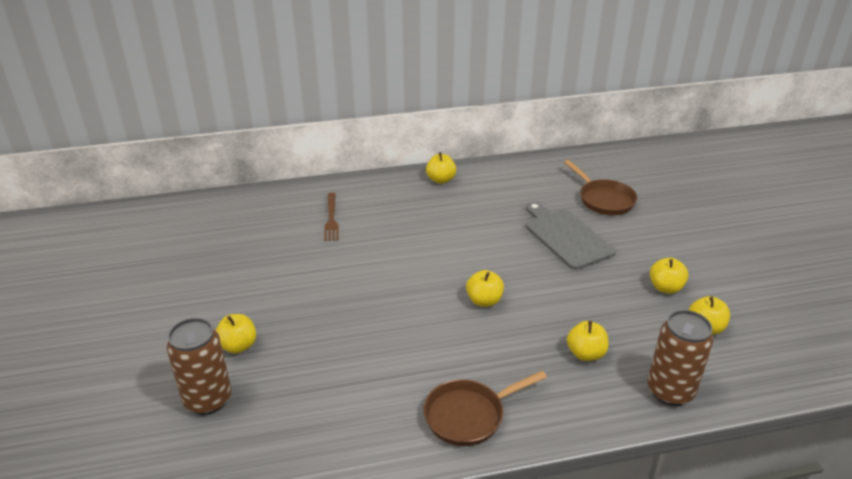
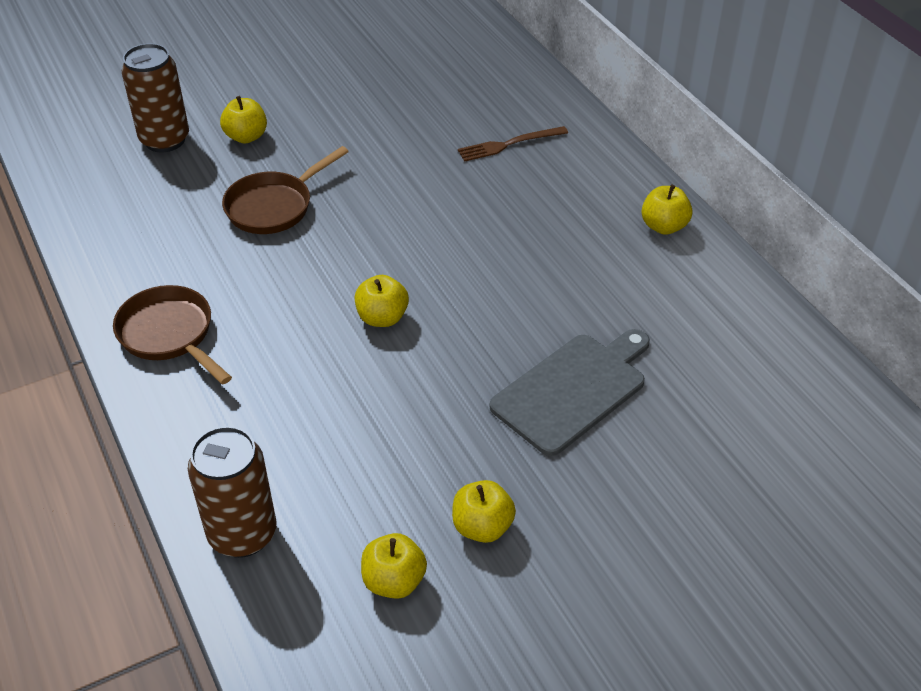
camera: 75 degrees right, 10 degrees up
brown pan [564,160,637,215] -> brown pan moved to [222,146,349,234]
yellow apple [567,321,608,361] -> none

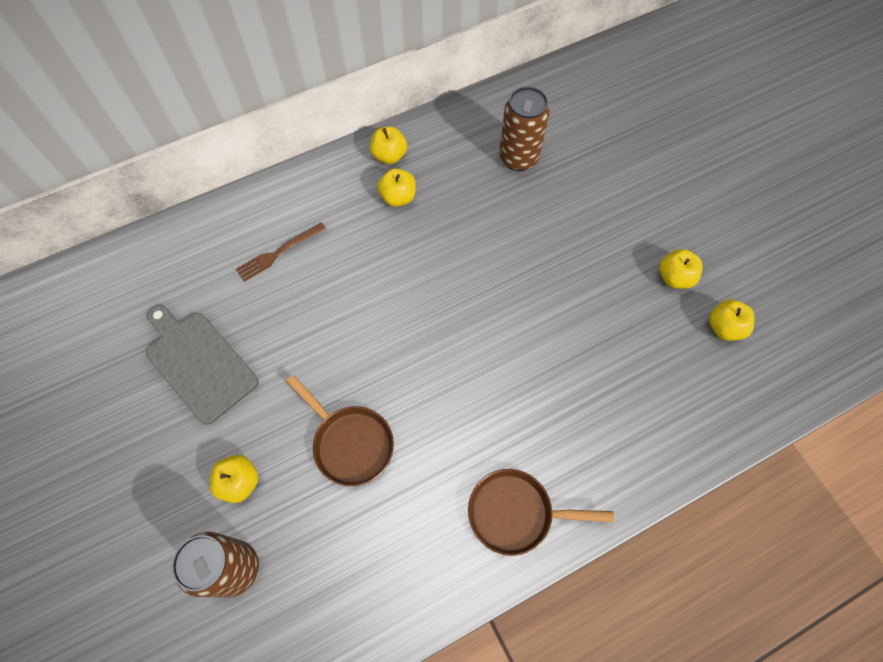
camera: 90 degrees left, 20 degrees up
brown pan [113,285,232,385] -> brown pan turned 45 degrees clockwise [468,469,614,556]
brown can [188,426,277,558] -> brown can moved to [499,86,550,171]
yellow apple [355,275,409,327] -> yellow apple moved to [377,168,416,207]
brown fork [458,126,568,162] -> brown fork turned 75 degrees clockwise [236,222,326,282]
grey cutting board [490,329,650,456] -> grey cutting board moved to [146,305,259,425]

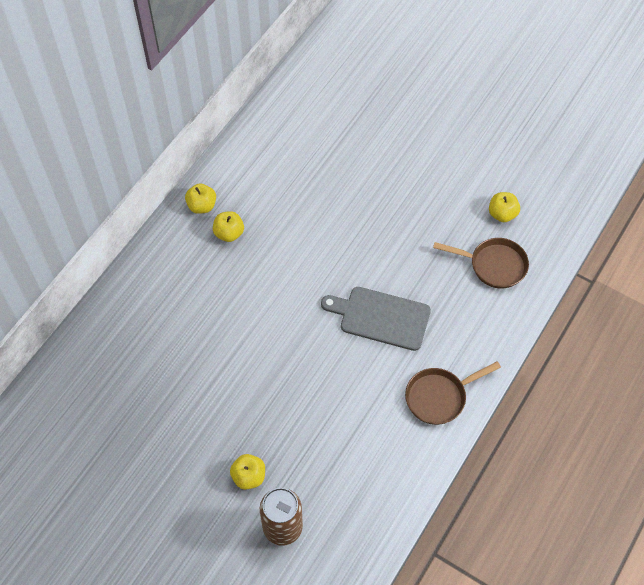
camera: 30 degrees left, 5 degrees down
grey cutting board [146,305,259,425] -> grey cutting board moved to [321,287,431,351]
brown fork [236,222,326,282] -> none
brown pan [286,375,394,486] -> brown pan moved to [433,238,529,288]
brown can [499,86,550,171] -> none
yellow apple [660,249,702,289] -> none

